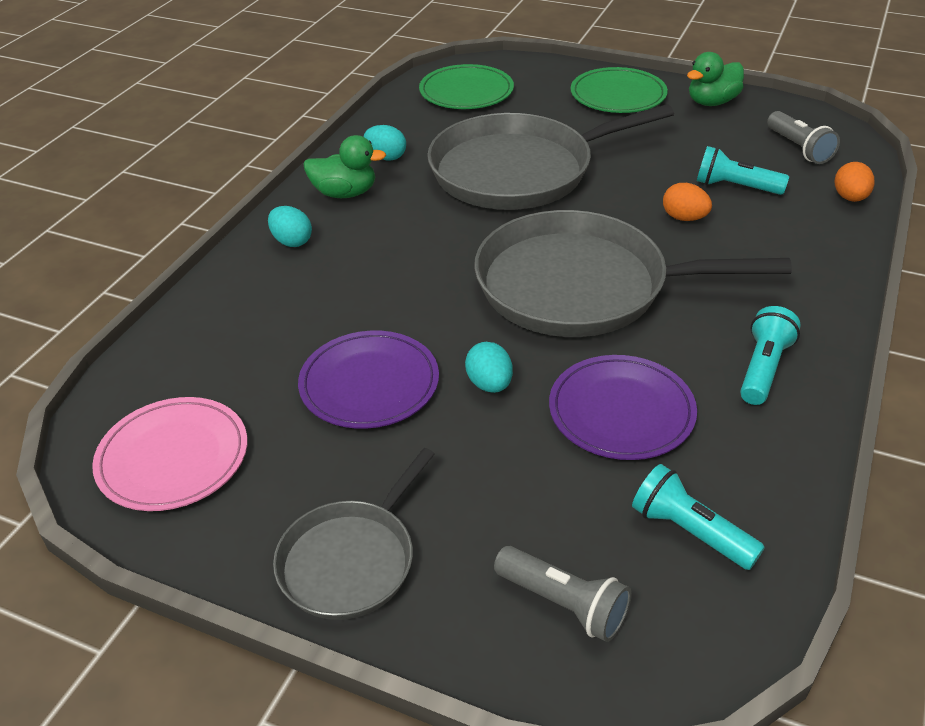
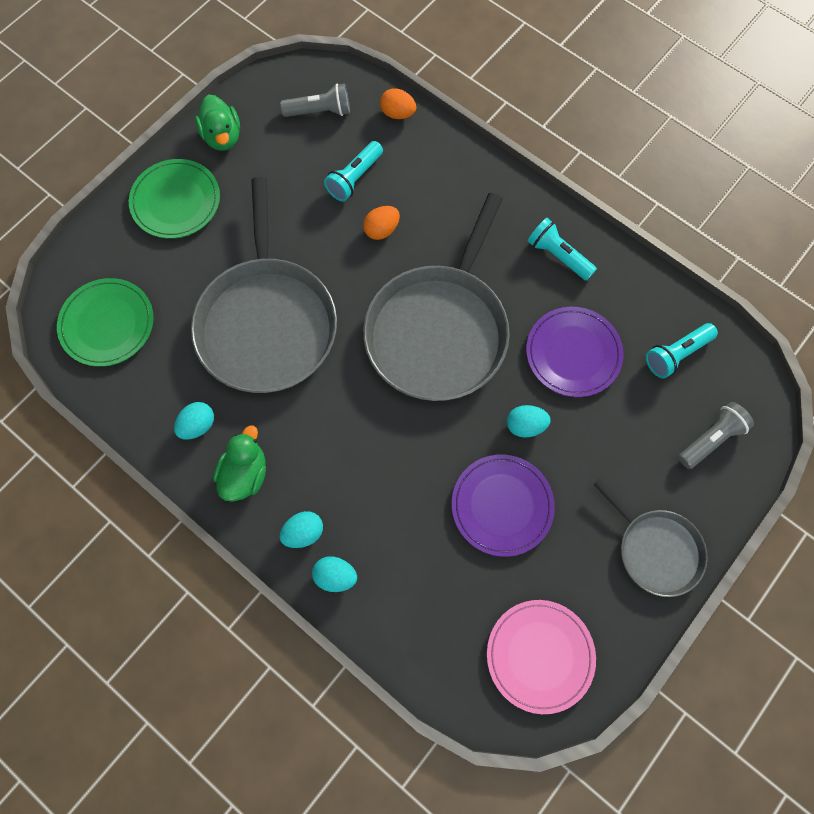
camera: 75 degrees left, 30 degrees up
none -> turquoise egg [312,556,357,592]

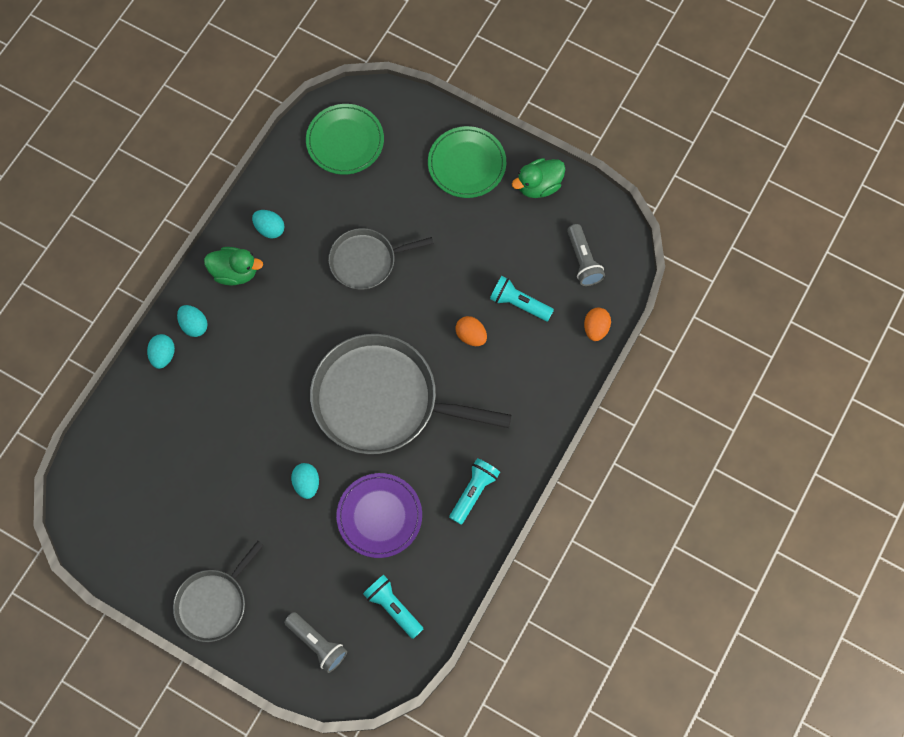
camera: 80 degrees right, 0 degrees up
grey pan [191,177,337,393] -> grey pan [329,228,434,290], size x0.55
purple plate [452,455,555,557] -> none
pink plate [487,600,596,714] -> none

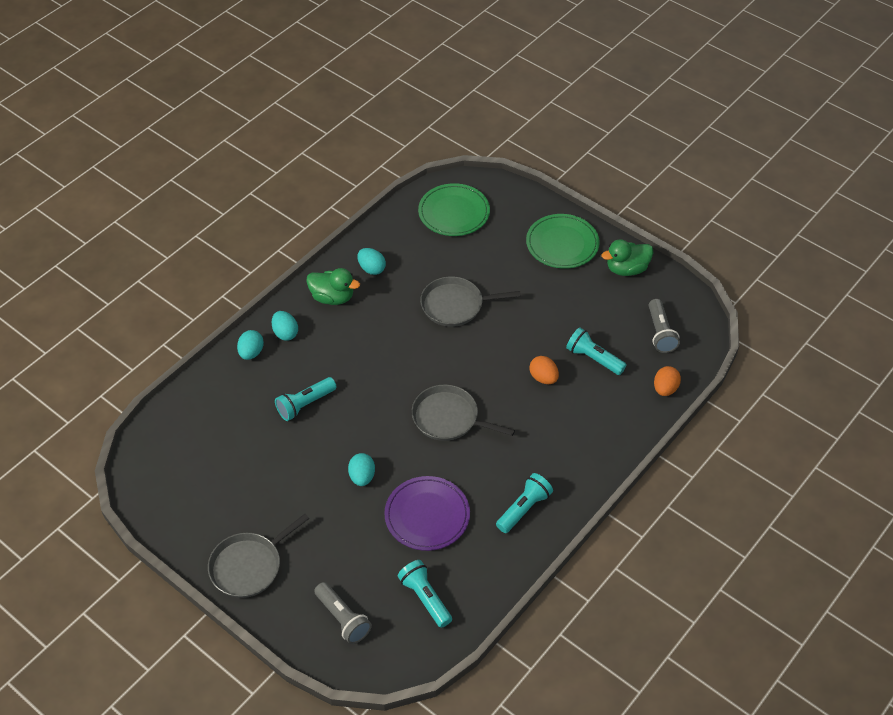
camera: 10 degrees right, 20 degrees down
grey pan [310,334,512,454] -> grey pan [412,385,515,441], size x0.55
none -> turquoise flashlight [275,377,337,421]

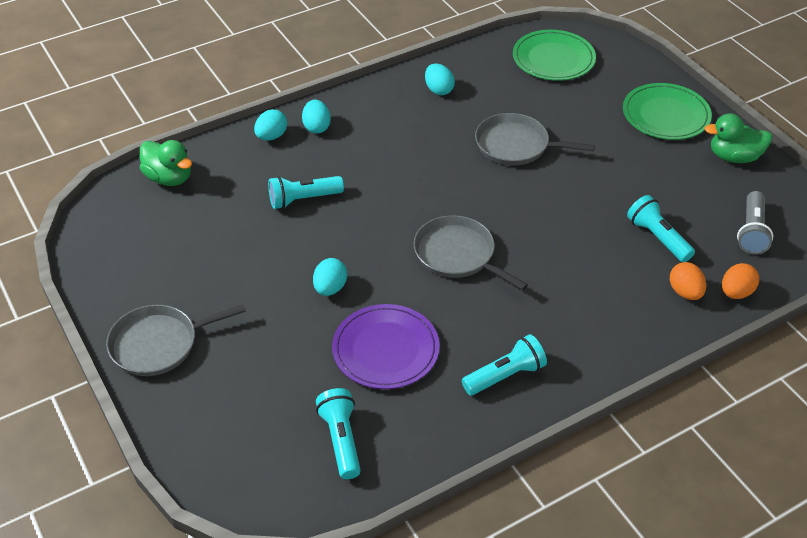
camera: 20 degrees right, 5 degrees down
green duck [306,268,360,305] -> green duck moved to [139,140,192,186]
grey flashlight [314,582,372,644] -> none
orange egg [529,356,559,384] -> orange egg moved to [670,262,706,300]

